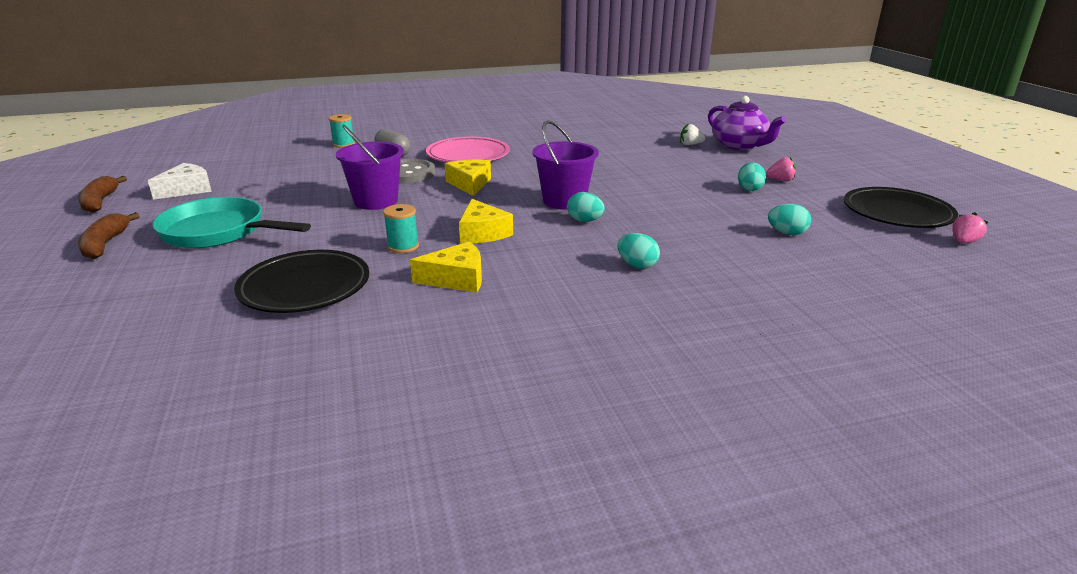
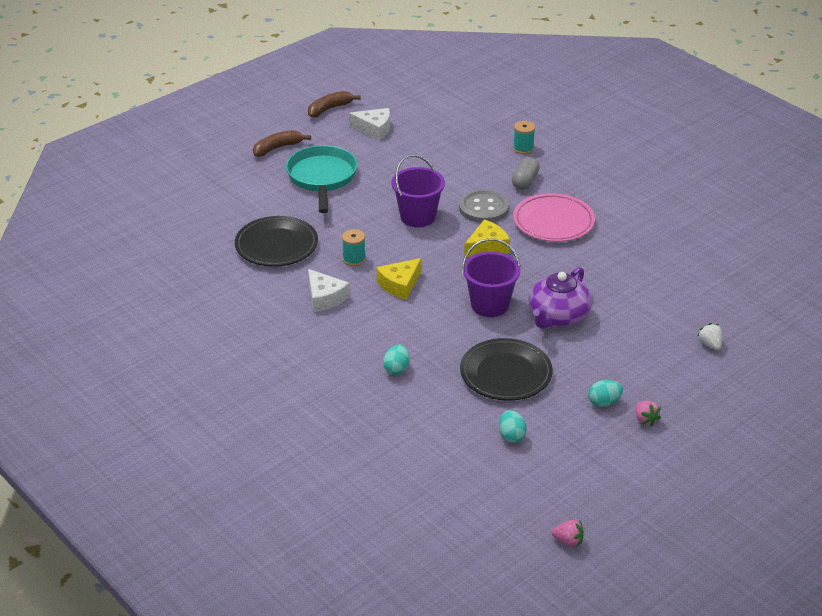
camera: 65 degrees right, 10 degrees up
yellow cheese [410,241,482,292] -> white cheese [308,269,350,312]
turquoise egg [567,192,605,222] -> none
purple teapot [708,96,786,150] -> purple teapot moved to [529,267,592,329]
black plate [844,187,958,228] -> black plate moved to [460,338,553,401]

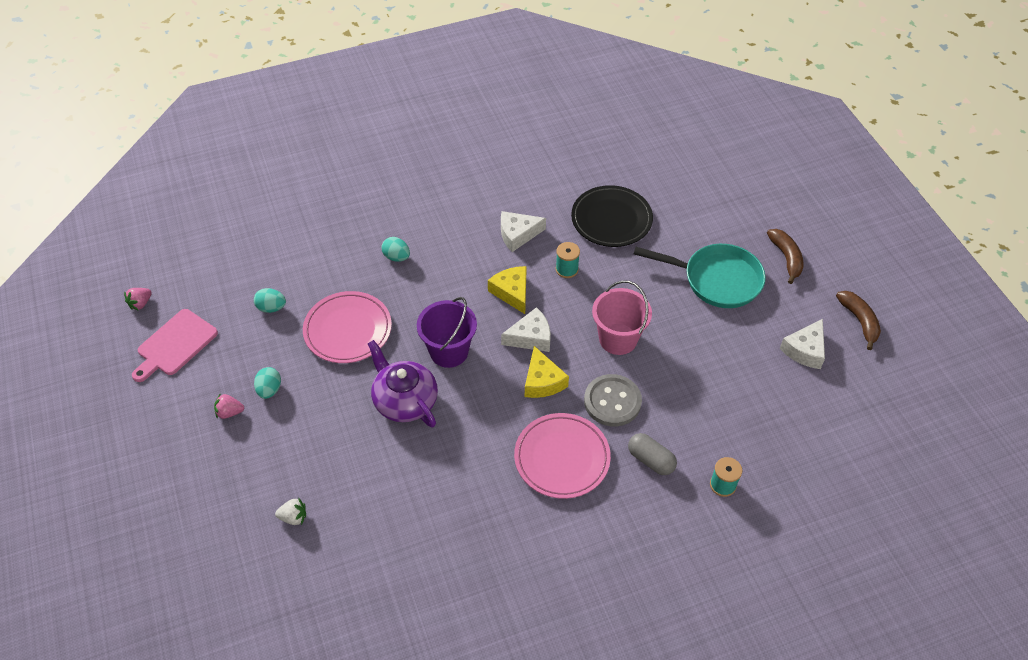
camera: 110 degrees right, 15 degrees up
purple bucket [391,154,445,227] -> pink bucket [592,280,652,355]
black plate [460,338,553,401] -> pink plate [303,291,392,363]
none -> pink cutting board [132,309,218,382]
none -> white cheese [501,307,551,352]

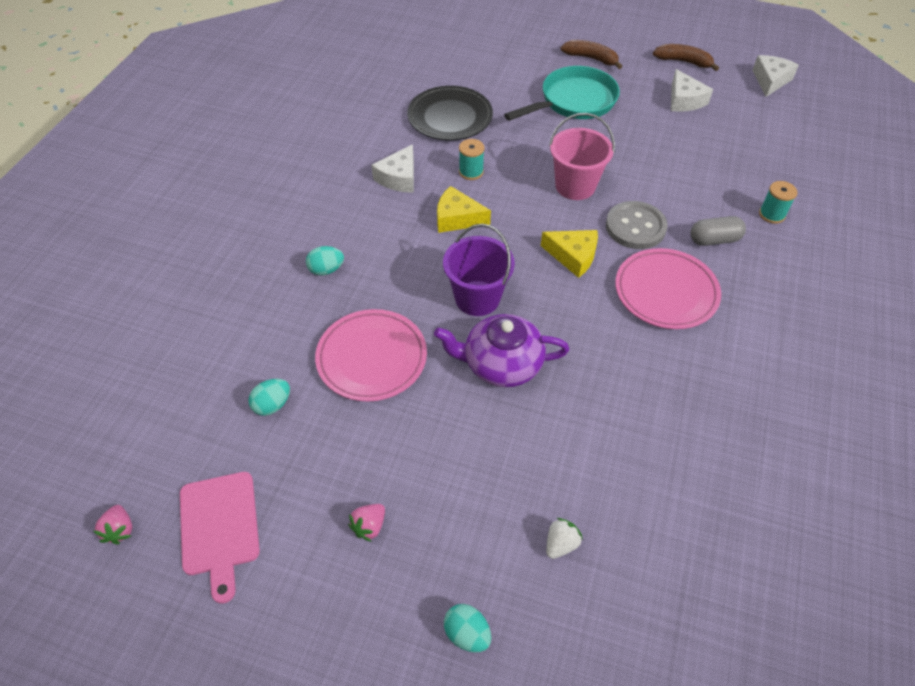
camera: 50 degrees left, 0 degrees up
turquoise egg [254,367,281,399] -> turquoise egg moved to [444,604,491,653]
white cheese [501,307,551,352] -> white cheese moved to [752,55,799,97]

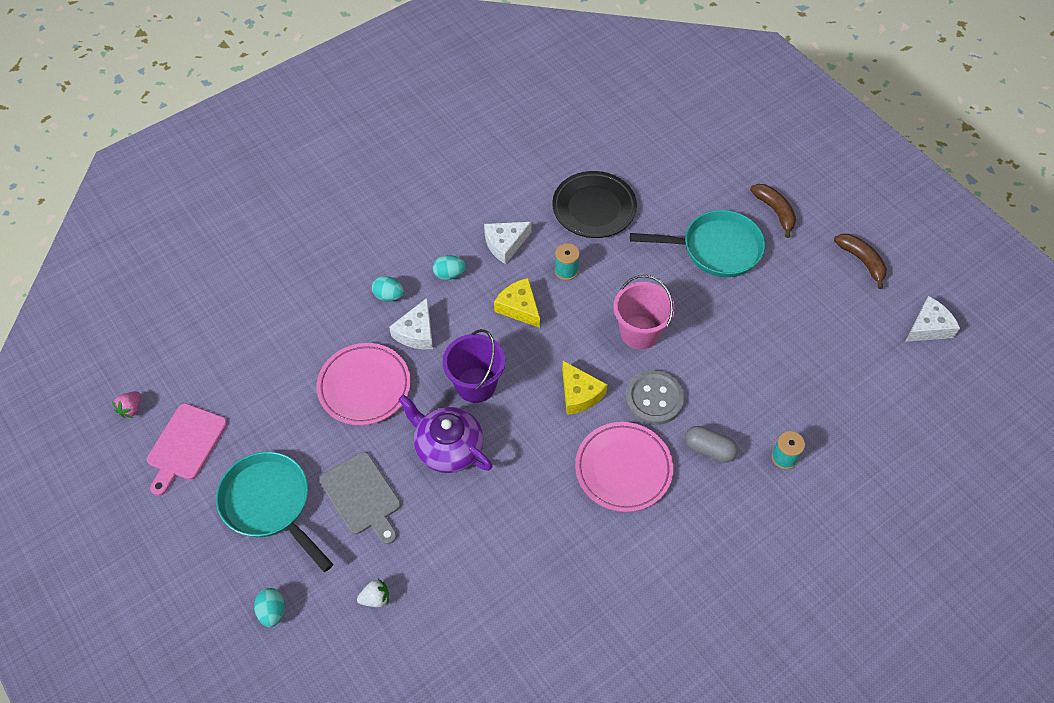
camera: 35 degrees right, 5 degrees up
turquoise egg [248,379,290,416] -> turquoise egg moved to [433,255,466,280]
pink strawberry [348,504,385,542] -> turquoise pan [216,452,333,572]
white cheese [671,69,713,112] -> white cheese moved to [389,298,433,349]
none -> grey cutting board [319,452,401,544]

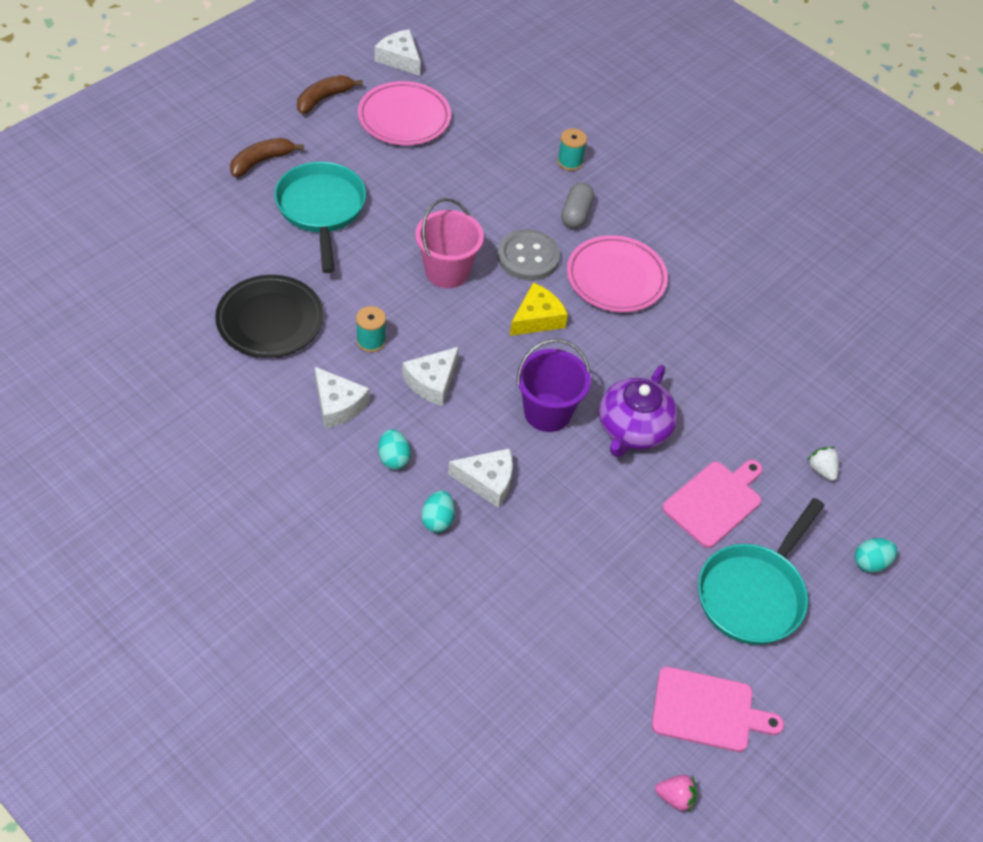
camera: 105 degrees left, 5 degrees down
pink plate [317,343,411,425] -> pink plate moved to [358,81,451,145]
grey cutting board [319,452,401,544] -> pink cutting board [662,460,763,548]
yellow cheese [494,278,540,328] -> white cheese [402,347,459,406]

